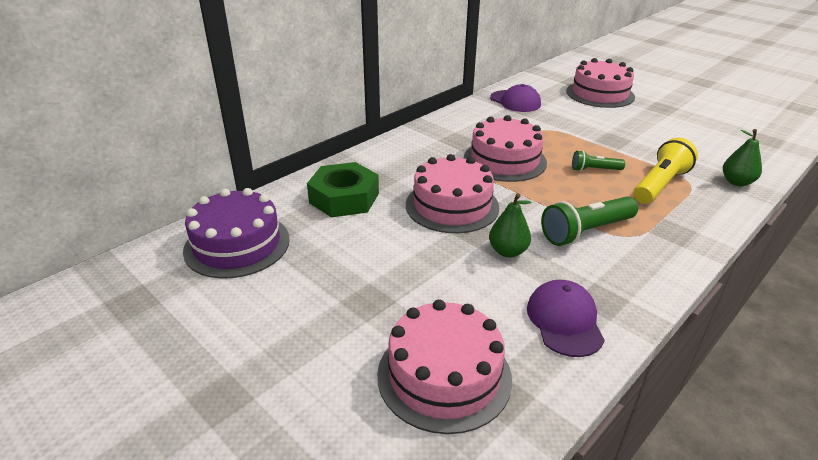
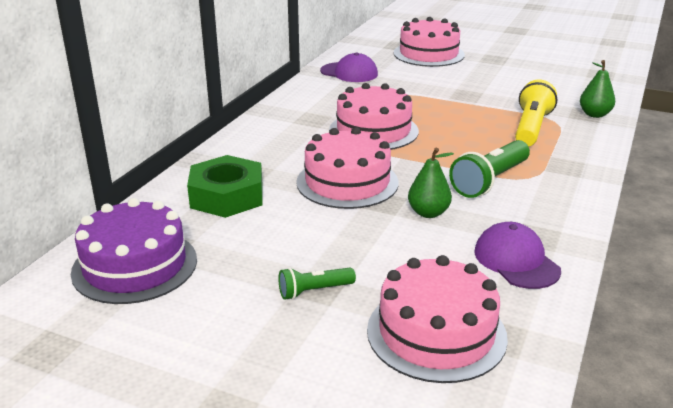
camera: 20 degrees left, 5 degrees down
green flashlight [572,150,625,171] -> green flashlight moved to [278,268,356,300]

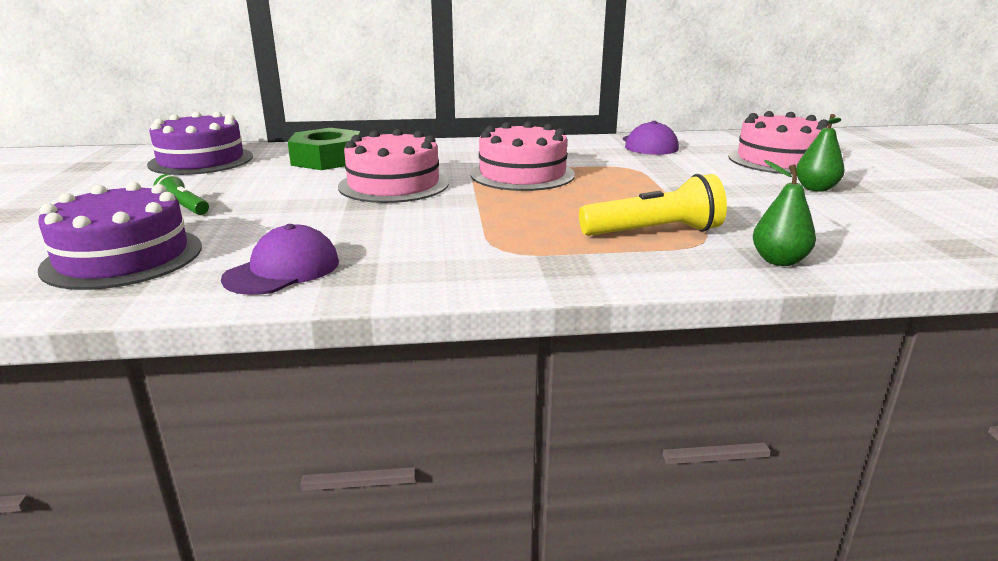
camera: 60 degrees right, 5 degrees down
pink cake [367,255,508,383] -> purple cake [38,182,202,290]
green pear [408,148,454,218] -> green pear moved to [796,114,845,192]
green flashlight [449,140,530,198] -> none

